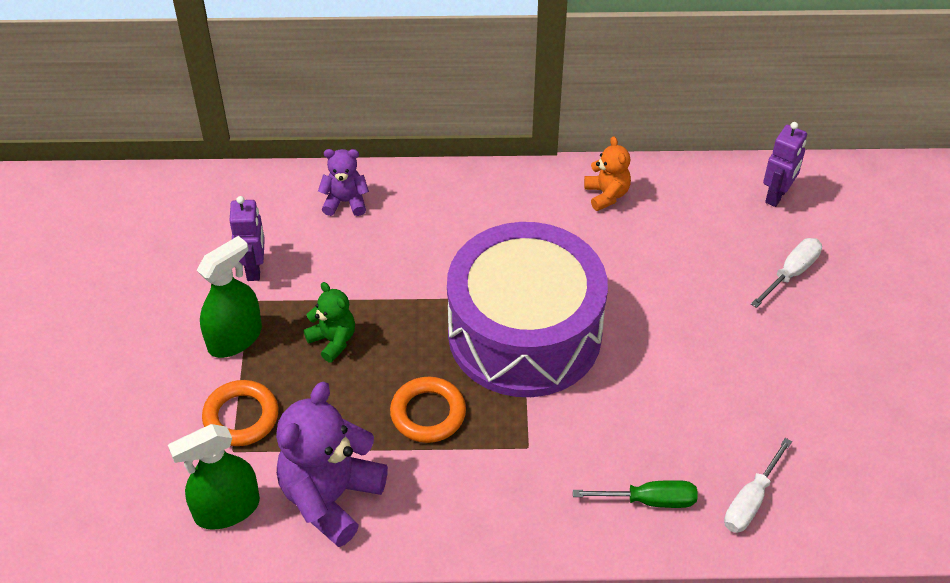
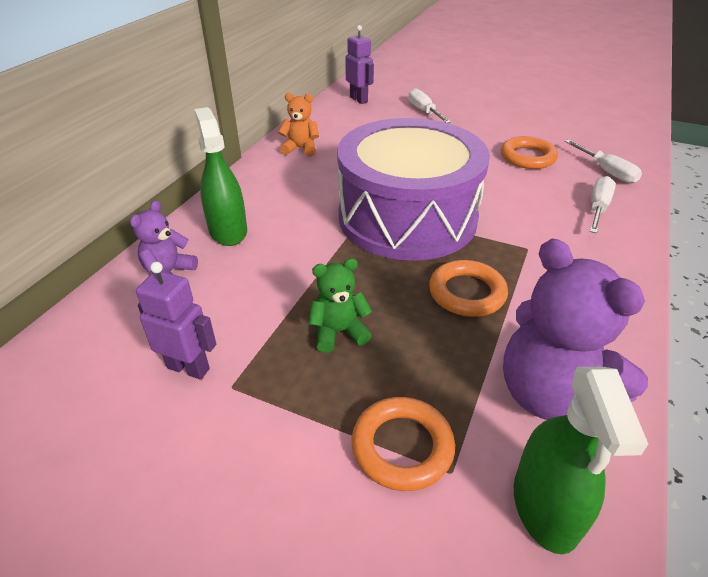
camera: 65 degrees left, 10 degrees down
green spray bottle [197,236,262,358] -> green spray bottle moved to [194,107,247,246]
green screwdriver [573,480,698,508] -> white screwdriver [590,176,616,233]
none -> orange ring [501,136,558,169]

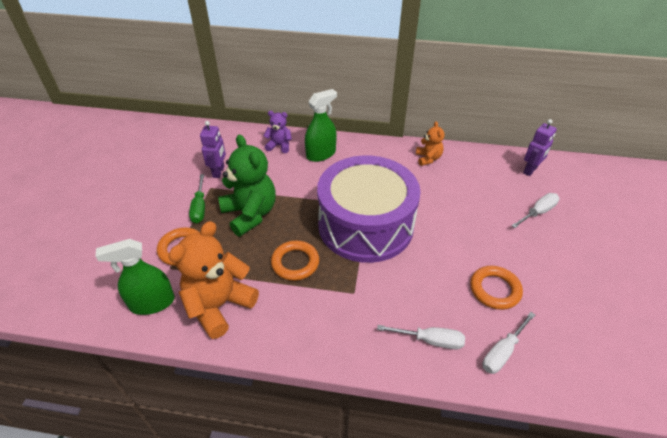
camera: 75 degrees right, 5 degrees up
green teddy bear [308,258,372,353] -> green teddy bear [218,135,276,237], size x1.90
purple teddy bear [503,239,648,420] -> orange teddy bear [168,221,259,339]
none -> green screwdriver [189,174,205,223]

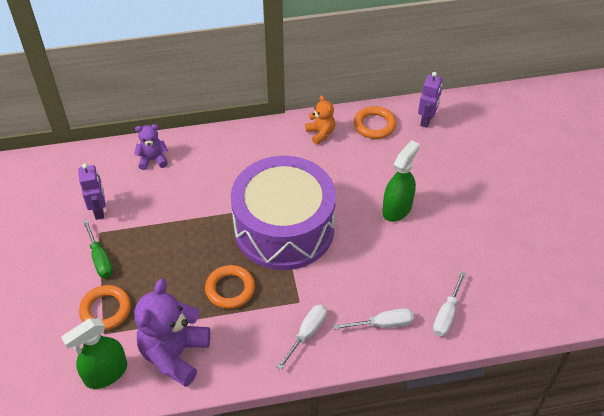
camera: 20 degrees left, 5 degrees up
orange teddy bear [168,221,259,339] -> purple teddy bear [134,279,210,387]
green teddy bear [218,135,276,237] -> none
green spray bottle [305,89,337,162] -> green spray bottle moved to [382,140,420,222]
orange ring [470,266,523,310] -> orange ring moved to [354,106,396,139]
white screwdriver [511,193,560,228] -> white screwdriver moved to [277,305,327,370]

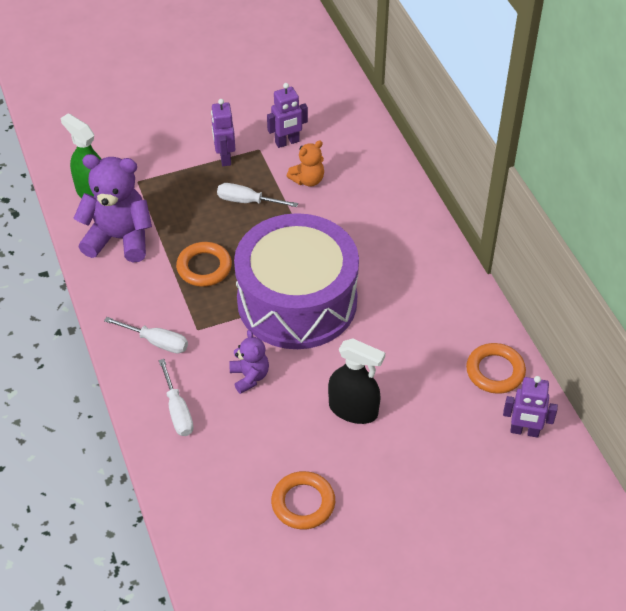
camera: 80 degrees right, 0 degrees up
orange ring [79,285,131,330] -> orange ring moved to [271,471,335,530]
green screwdriver [83,219,113,278] -> purple robot [211,99,235,166]
purple teddy bear [134,124,168,170] -> purple teddy bear moved to [229,330,269,394]
orange teddy bear [305,95,335,145] -> orange teddy bear moved to [287,140,324,187]
green spray bottle [382,140,420,222] -> black spray bottle [328,338,385,424]
white screwdriver [433,271,466,337] -> white screwdriver moved to [217,183,298,207]

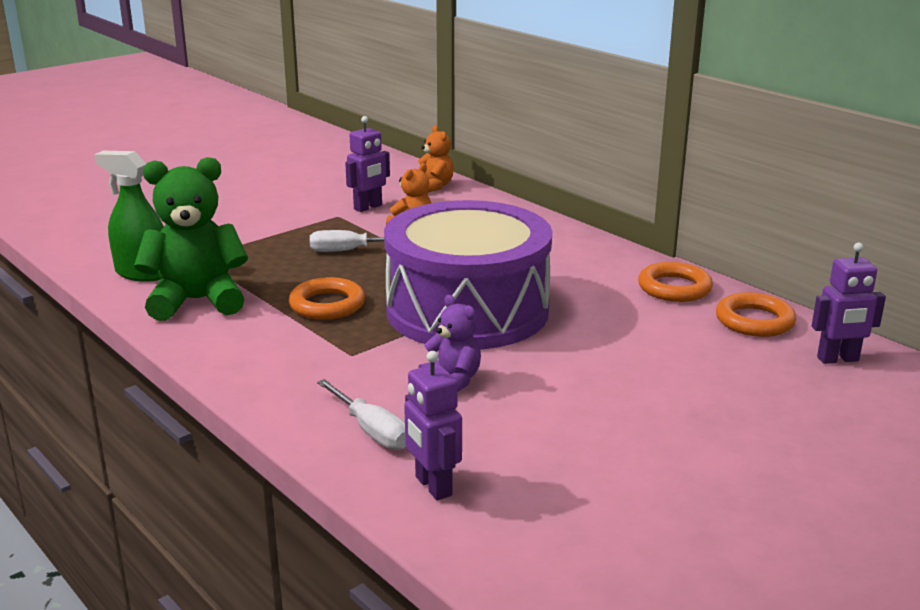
camera: 20 degrees left, 25 degrees down
purple teddy bear [73,154,152,263] -> green teddy bear [134,157,248,321]
white screwdriver [104,317,188,353] -> none
purple robot [211,99,235,166] -> purple robot moved to [404,351,462,500]
orange ring [271,471,335,530] -> orange ring moved to [638,262,713,302]
black spray bottle [328,338,385,424] -> none
none -> orange teddy bear [418,126,454,193]

